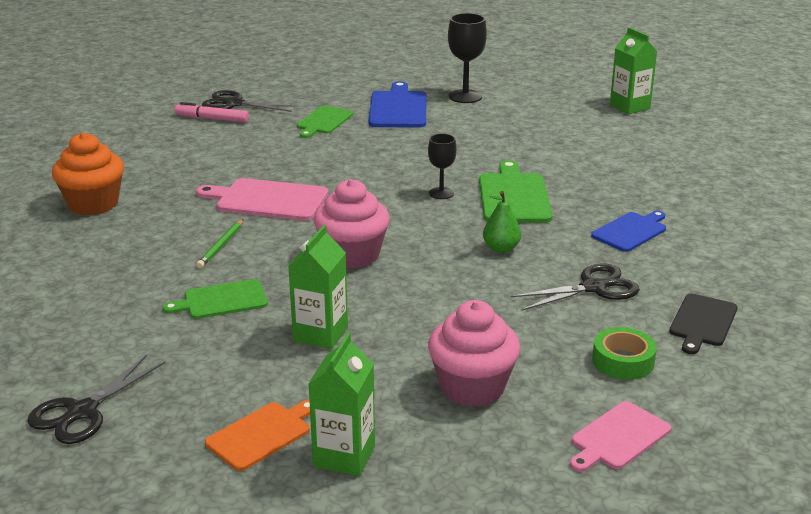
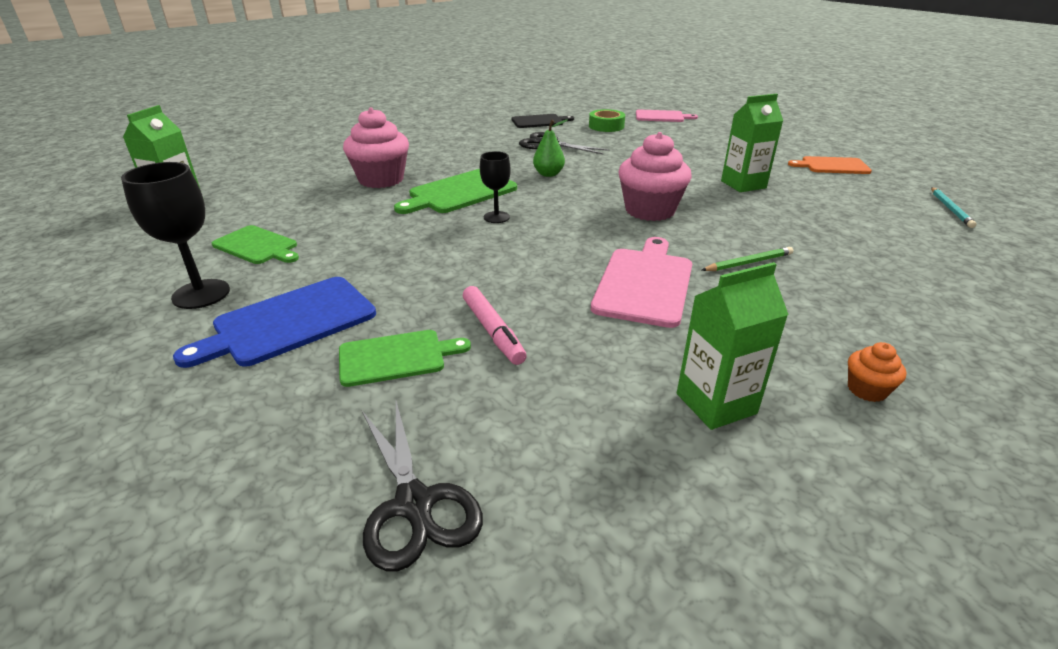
camera: 130 degrees left, 5 degrees up
black scissors [27,355,165,444] -> turquoise pencil [931,187,977,228]
orange cupcake [52,132,124,215] -> orange cupcake [848,342,906,402], size x0.46
green cutting board [163,279,268,319] -> green cutting board moved to [212,225,299,264]
pink marker [175,102,249,122] -> pink marker moved to [463,286,527,365]
pink cutting board [196,178,328,221] -> pink cutting board turned 135 degrees counterclockwise [591,237,692,328]
green carton [309,333,375,476] -> green carton moved to [677,262,789,430]
pink cupcake [428,300,520,407] -> pink cupcake moved to [343,107,409,188]
blue cutting board [591,211,666,252] -> none

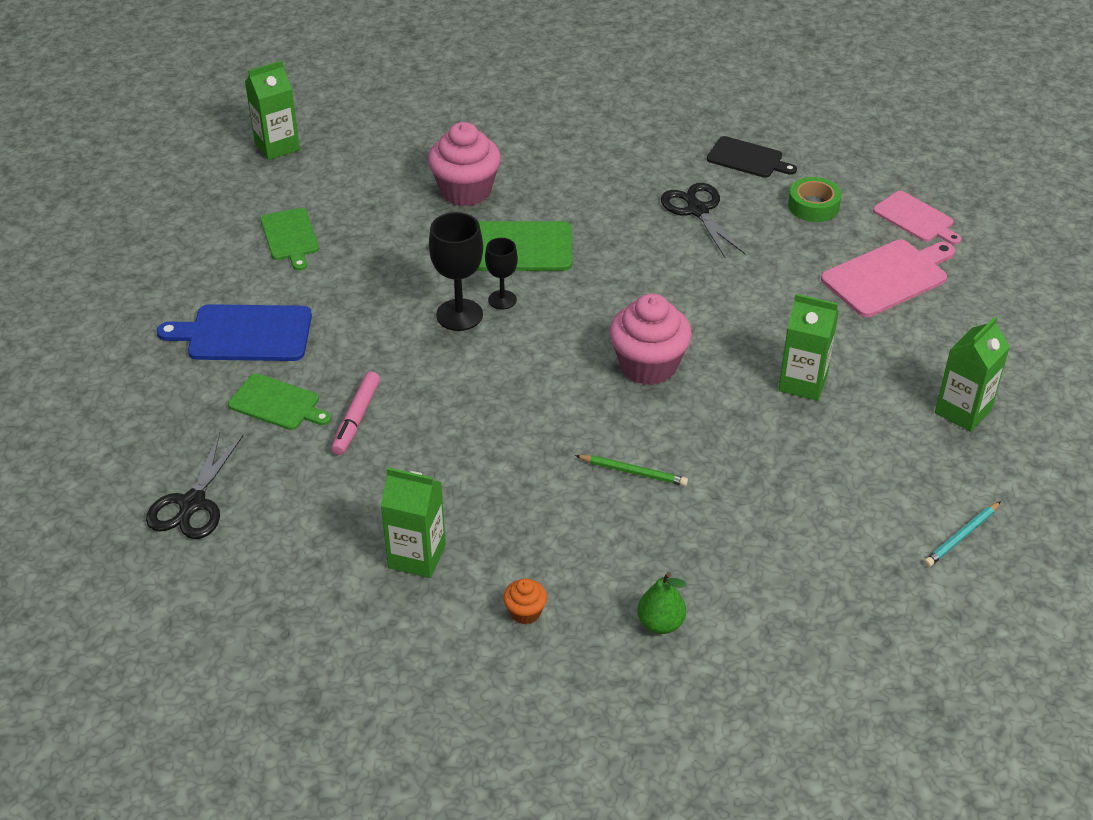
camera: 40 degrees right, 10 degrees up
black goblet [121,162,230,309] -> black goblet moved to [429,212,483,331]
green pear [533,120,567,177] -> green pear moved to [637,572,686,634]
pink cutting board [591,237,692,328] -> pink cutting board moved to [821,240,955,317]
orange cutting board [788,156,872,174] -> green carton [935,316,1010,432]

